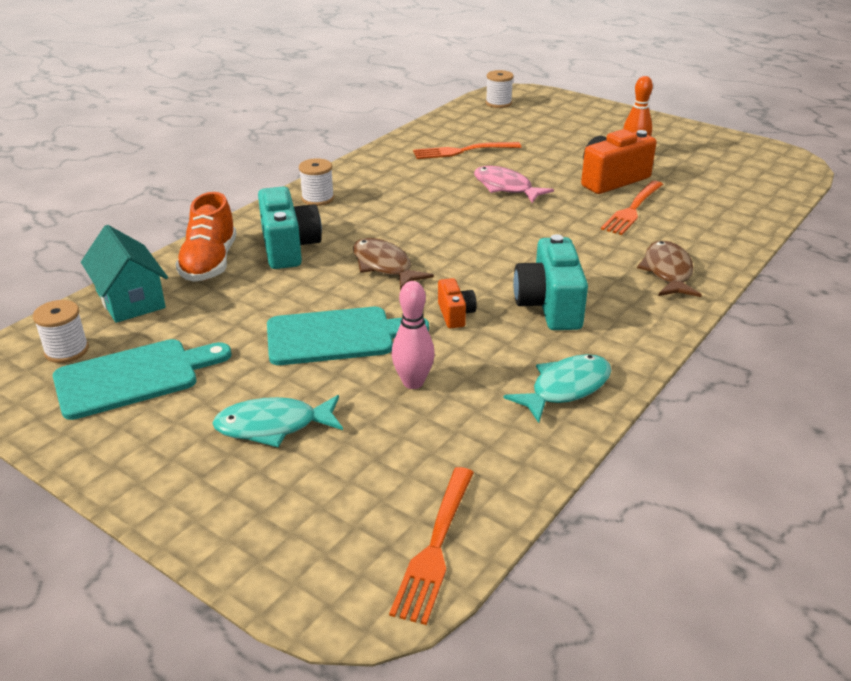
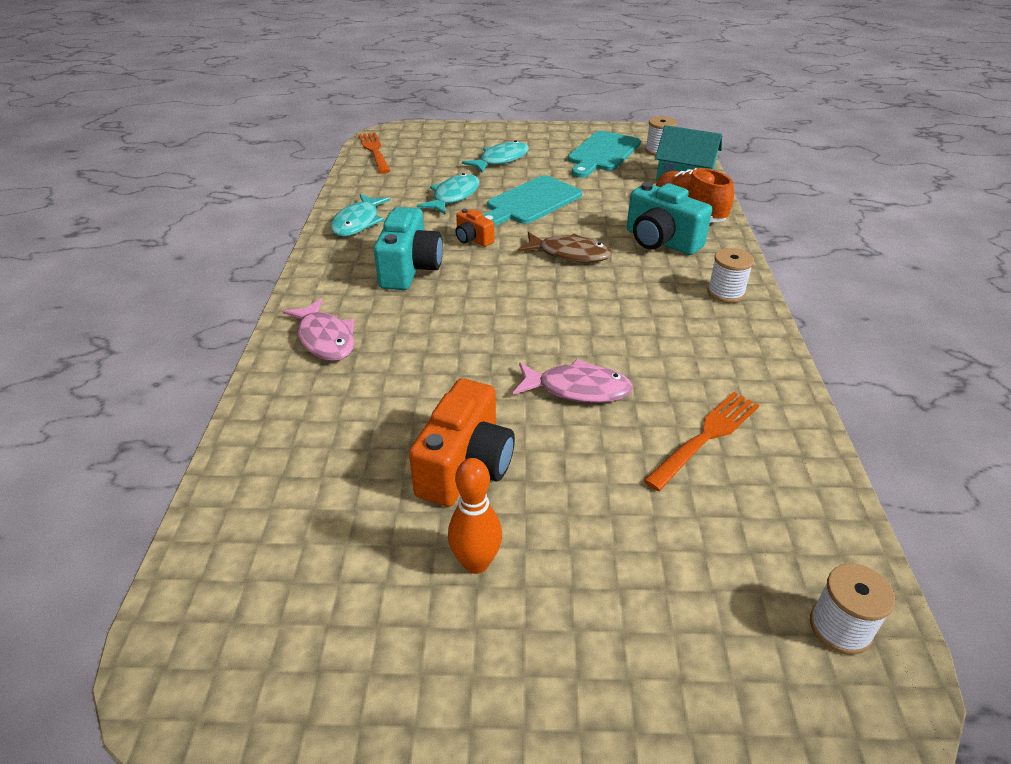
camera: 145 degrees right, 5 degrees up
pink bowling pin [391,281,435,389] -> turquoise fish [417,173,479,215]
turquoise camera [513,234,588,330] -> turquoise camera turned 45 degrees clockwise [374,207,443,290]
orange fork [601,181,663,235] -> none
brown fish [637,241,702,297] -> pink fish [282,298,355,361]

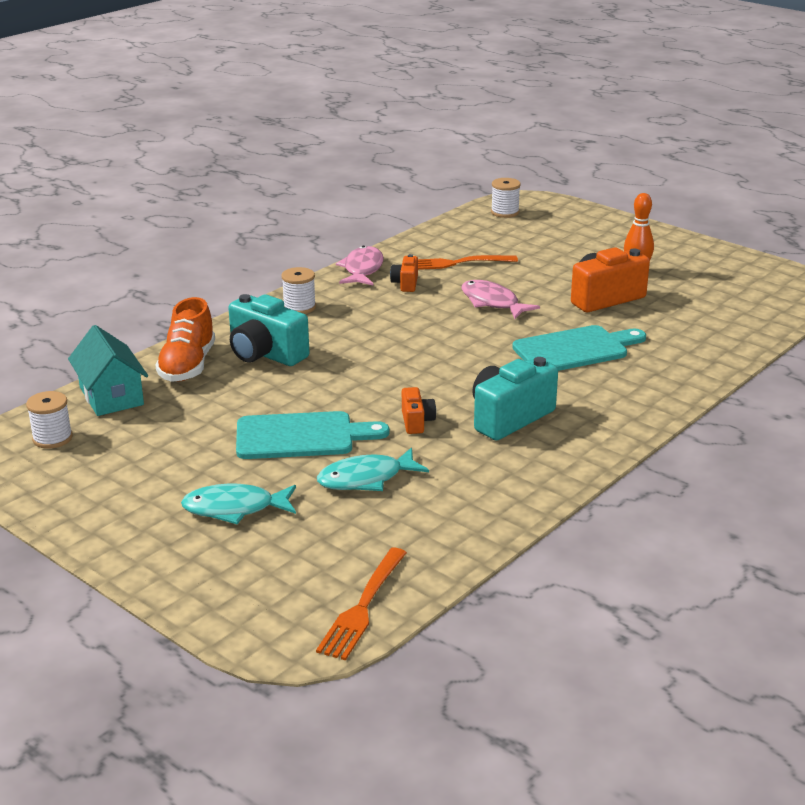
camera: 140 degrees left, 10 degrees down
pink fish [282,298,355,361] -> pink fish moved to [336,246,384,285]
turquoise fish [330,194,391,236] -> none
brown fish [517,232,612,263] -> none
turquoise cutting board [568,131,641,178] -> turquoise cutting board moved to [512,325,646,371]
turquoise camera [627,182,712,255] -> turquoise camera turned 135 degrees clockwise [228,294,309,366]
none -> orange camera [390,254,418,292]

